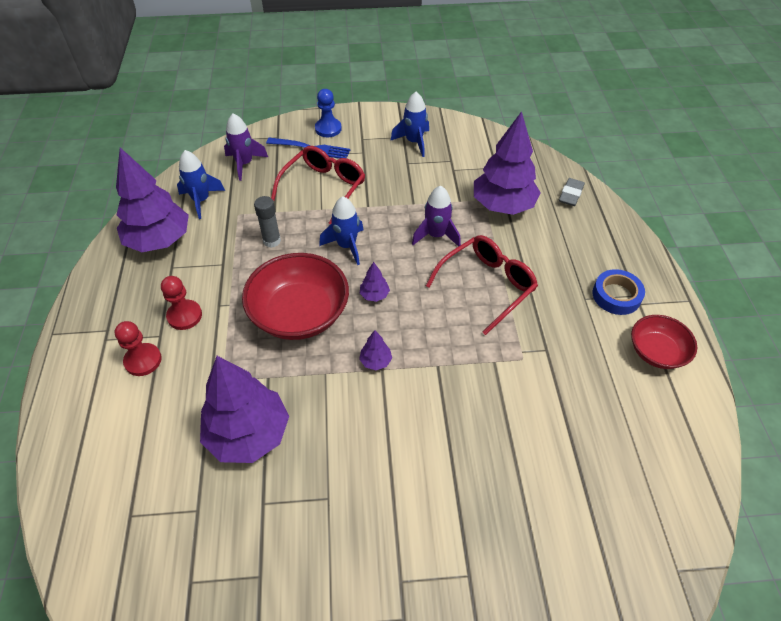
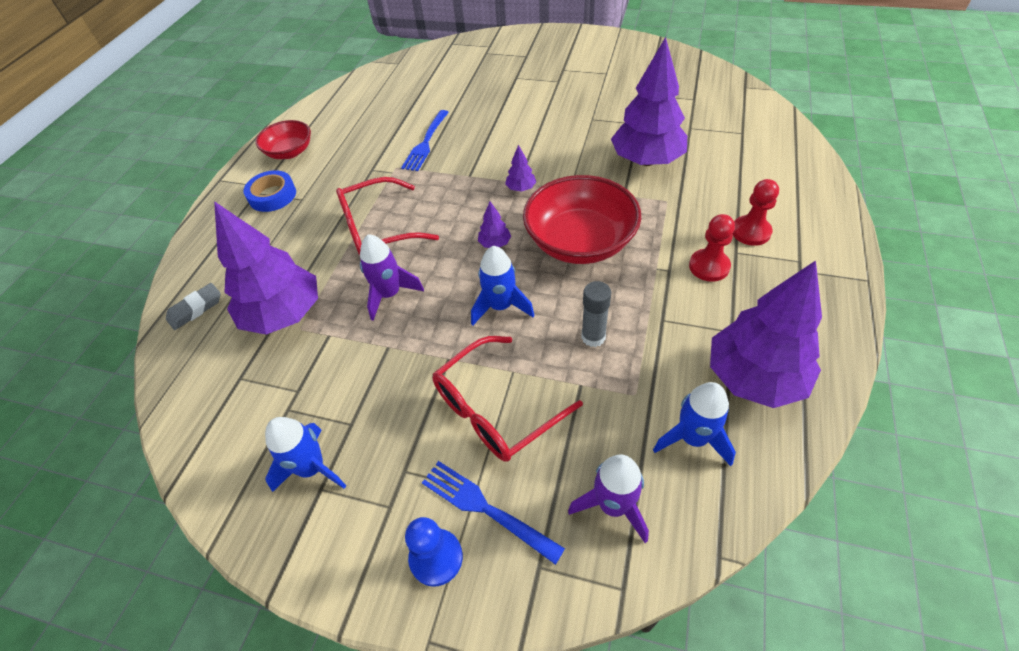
camera: 155 degrees left, 0 degrees up
none -> blue fork [401,110,449,171]

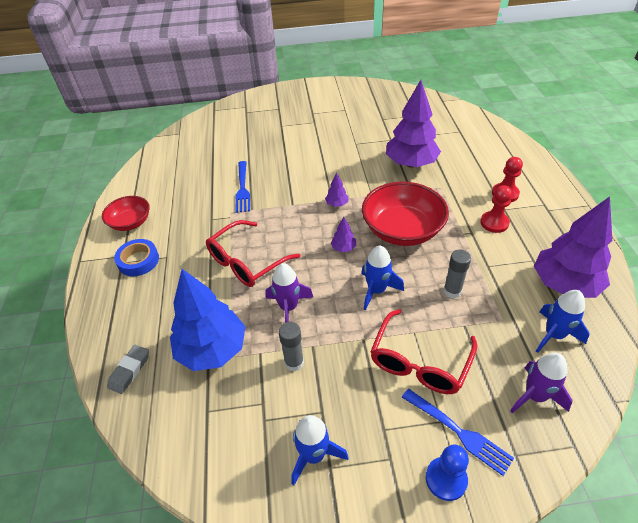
camera: 25 degrees left, 5 degrees down
purple tree [214,201,318,335] -> blue tree [170,269,246,371]
blue fork [422,461,565,565] -> blue fork turned 150 degrees counterclockwise [402,389,514,476]
none -> grey glue stick [279,322,304,371]

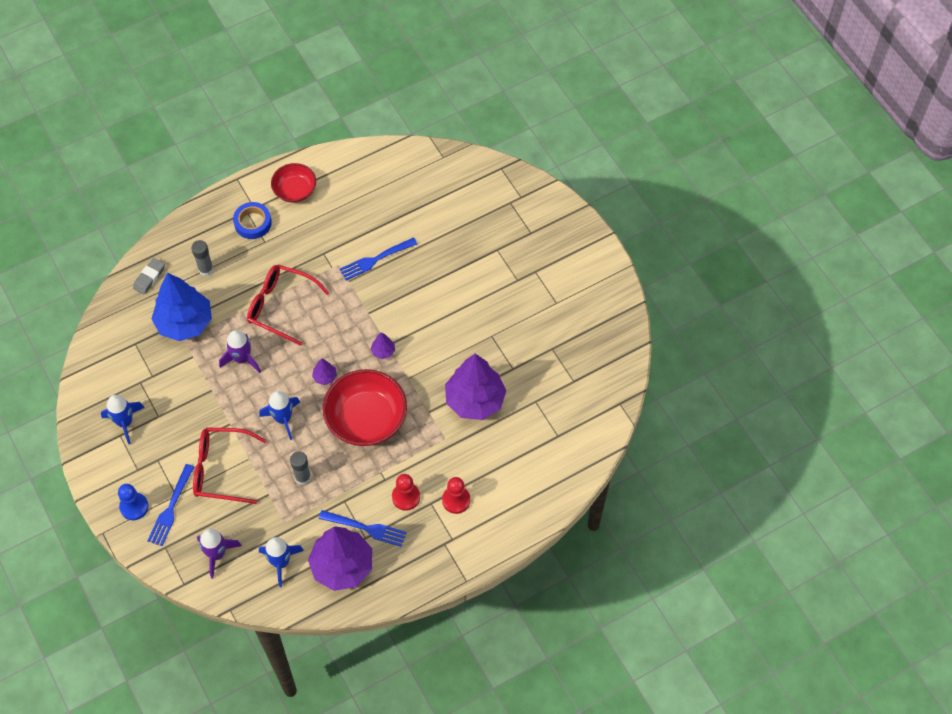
camera: 65 degrees right, 15 degrees up
grey eraser [107,345,149,394] -> grey eraser turned 60 degrees counterclockwise [133,258,165,295]
grey glue stick [279,322,304,371] -> grey glue stick moved to [191,240,214,276]
none -> blue fork [319,510,407,547]

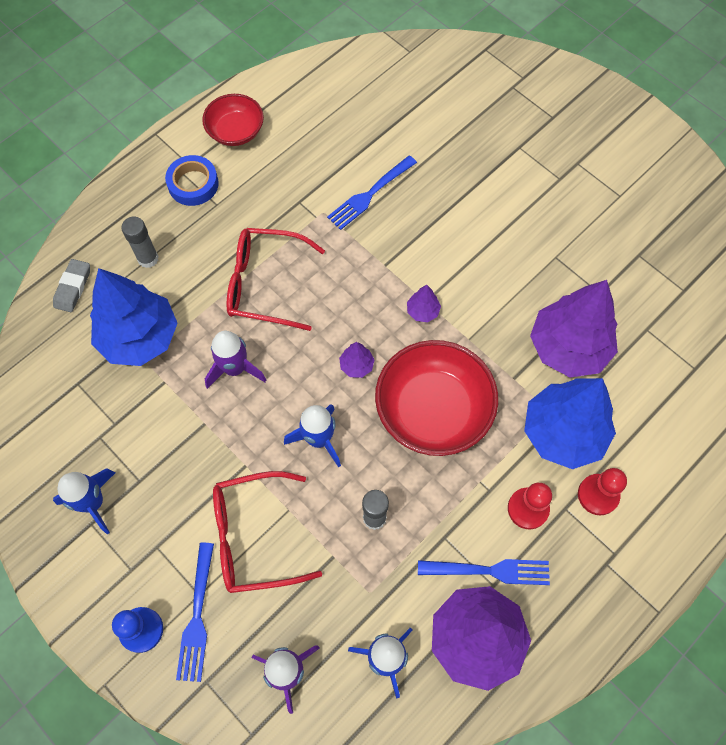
camera: 15 degrees left, 5 degrees up
none -> blue tree [524,378,616,469]

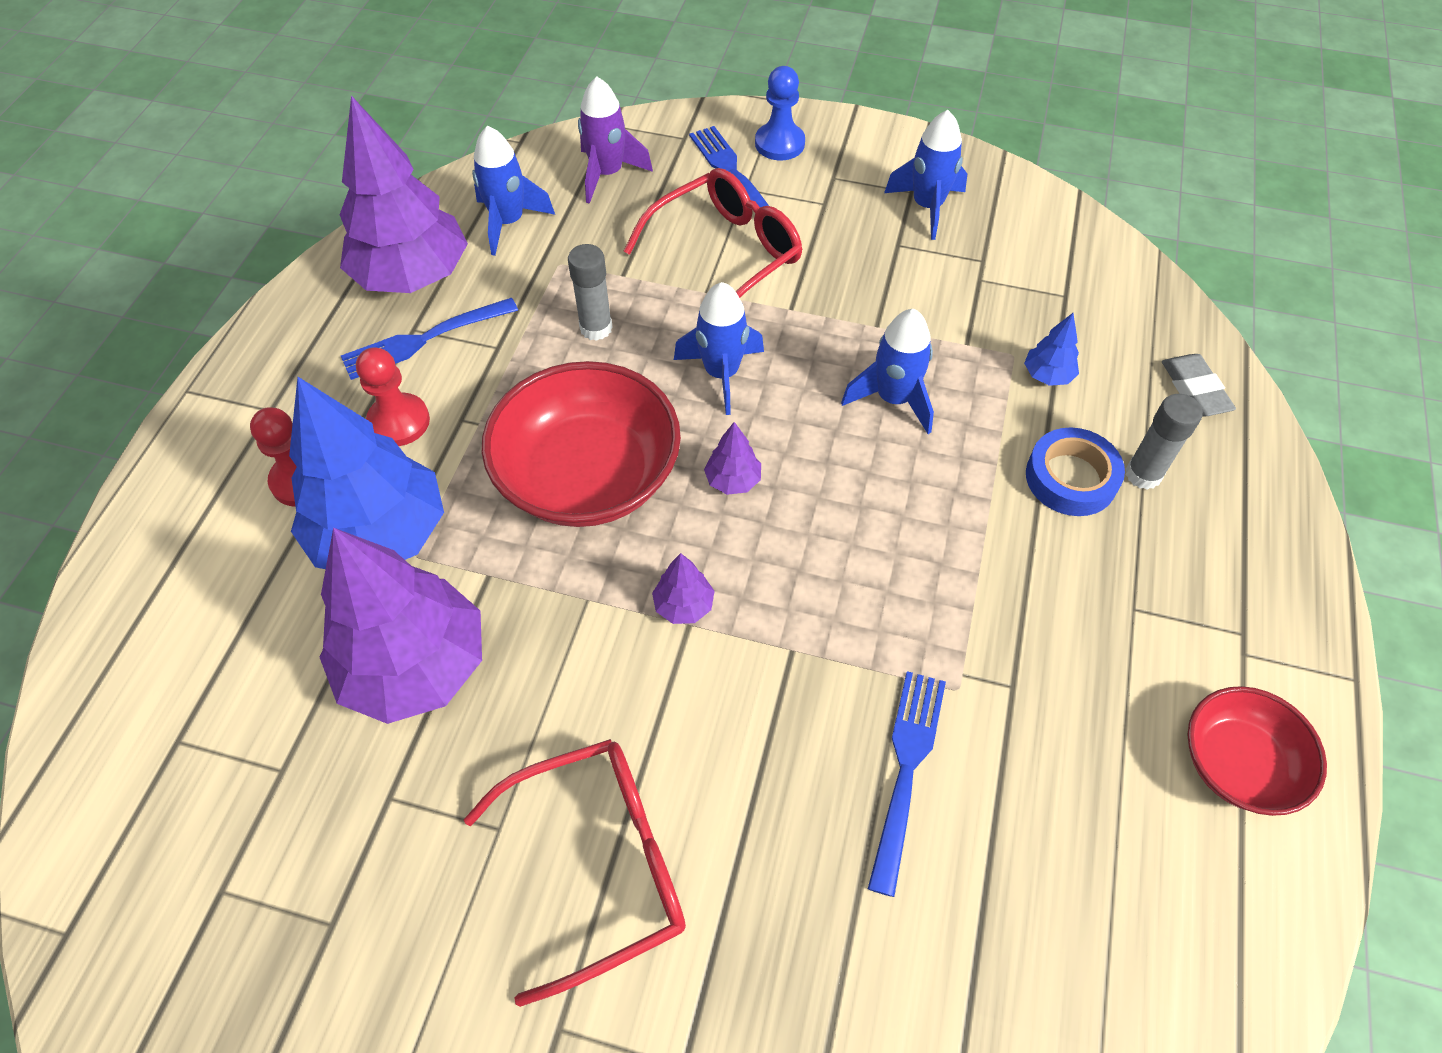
camera: 150 degrees right, 10 degrees down
blue tree [90,268,178,366] -> blue tree [1024,313,1079,386], size x0.41
blue tape [165,155,219,206] -> blue tape moved to [1026,427,1125,516]
purple rocket [205,331,266,389] -> blue rocket [841,309,934,434]
red glasses [227,228,325,331] -> red glasses moved to [463,739,686,1007]

